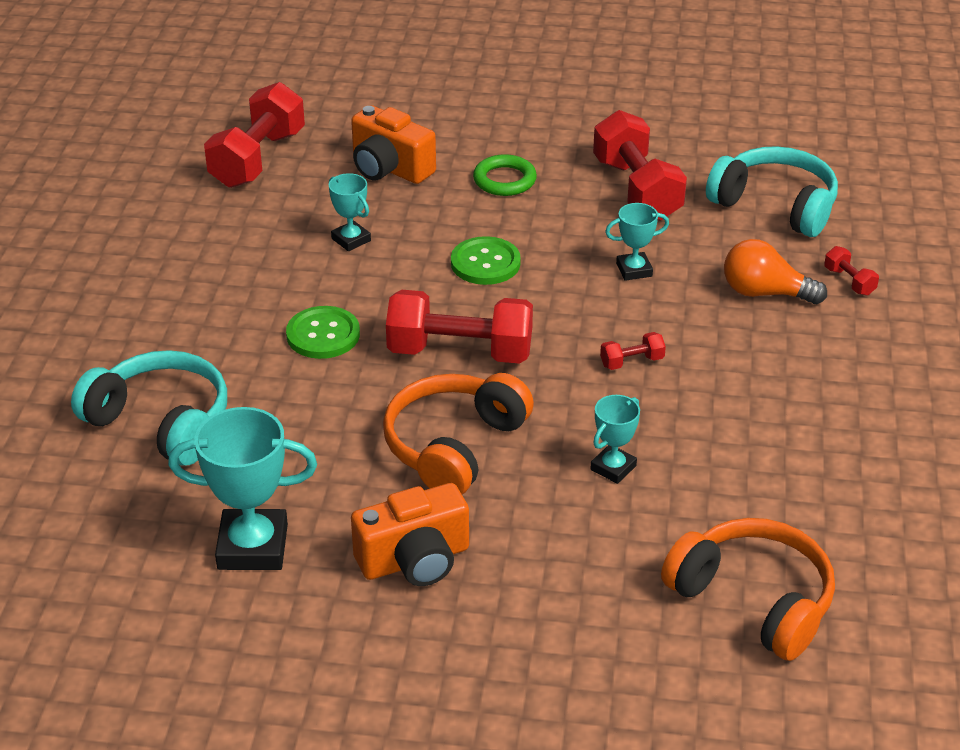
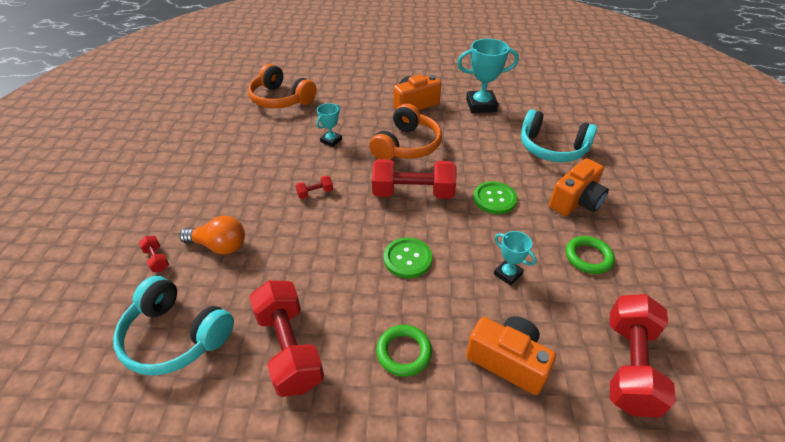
camera: 175 degrees right, 5 degrees up
turquoise trophy [605,203,669,281] -> none
none -> orange camera [549,158,609,216]
none -> green ring [566,236,615,274]

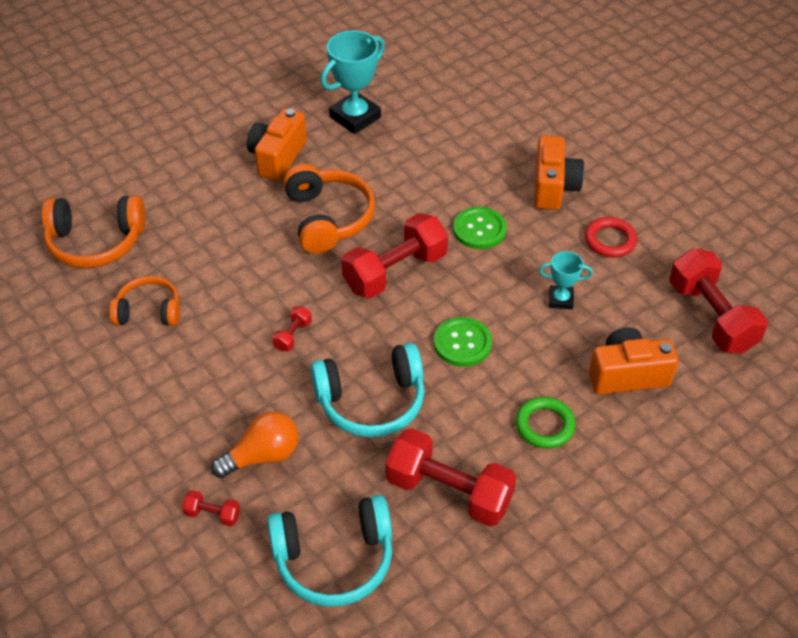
camera: 40 degrees left, 5 degrees up
turquoise trophy [317,103,342,147] -> none
turquoise headphones [521,109,597,162] -> turquoise headphones moved to [311,343,425,437]
green ring [566,236,615,274] -> red ring [585,217,637,257]
none -> orange headphones [109,276,180,326]

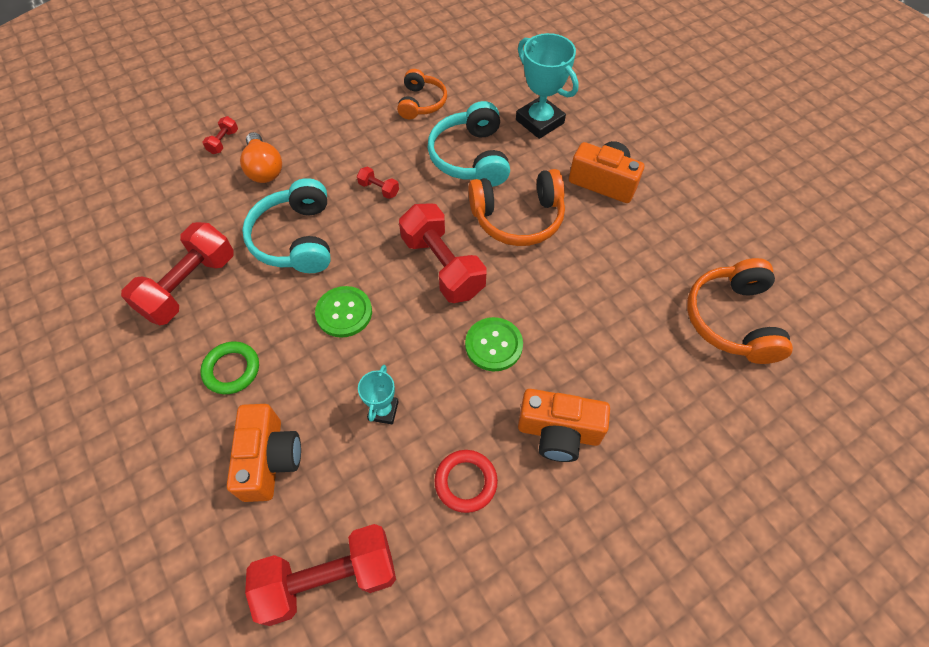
camera: 95 degrees right, 10 degrees up
orange headphones [42,195,145,268] -> orange headphones moved to [687,258,793,364]
turquoise headphones [267,495,392,607] -> turquoise headphones moved to [428,101,510,187]
turquoise trophy [321,31,385,134] -> turquoise trophy moved to [516,33,579,139]

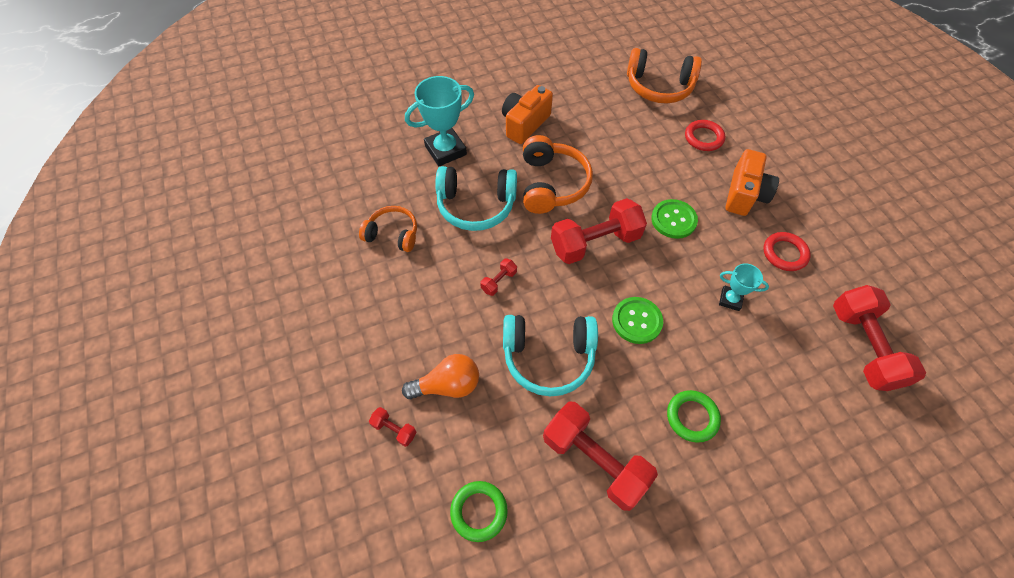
camera: 80 degrees left, 0 degrees up
orange camera [227,404,301,502] -> none
none -> green ring [450,481,508,542]
none -> red ring [685,120,725,151]

